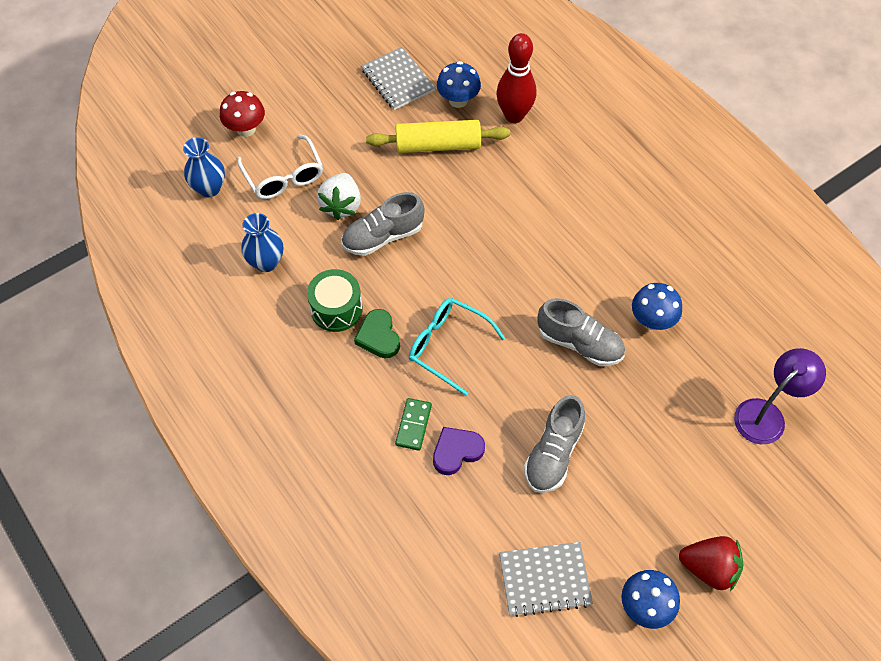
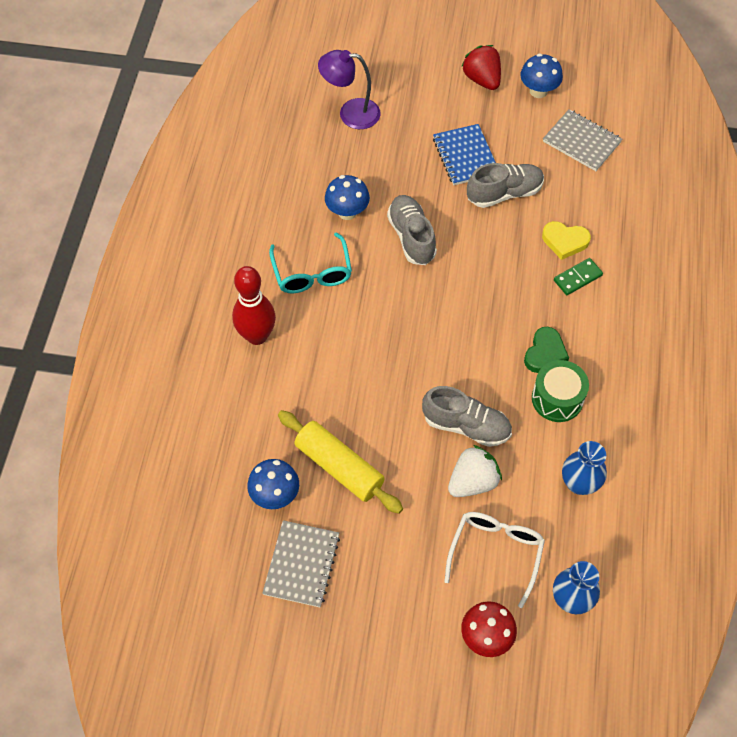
camera: 135 degrees left, 0 degrees up
turquoise glasses [409,298,505,396] -> turquoise glasses moved to [269,232,352,293]
purple heart [433,427,485,475] -> yellow heart [542,221,591,260]
red bowling pin [496,33,536,123] -> red bowling pin moved to [232,266,276,345]
none -> blue notebook [433,124,496,185]

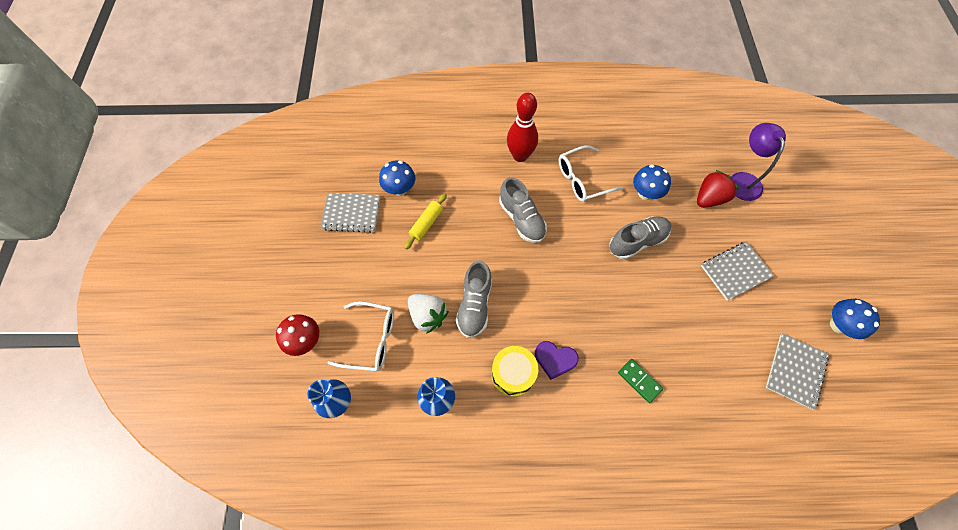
camera: 80 degrees right, 5 degrees up
turquoise glasses [269,232,352,293] -> white glasses [559,145,623,202]
yellow rolling pin [278,410,403,514] -> yellow rolling pin [404,193,447,250], size x0.62
blue notebook [433,124,496,185] -> grey notebook [701,241,774,301]
red strawberry [461,45,501,90] -> red strawberry moved to [697,170,739,208]
grey shoe [467,163,544,208] -> grey shoe moved to [499,177,547,243]
green heart [524,327,569,373] -> purple heart [535,341,578,380]
green drum [532,360,589,422] -> yellow drum [492,346,538,397]
yellow heart [542,221,591,260] -> none

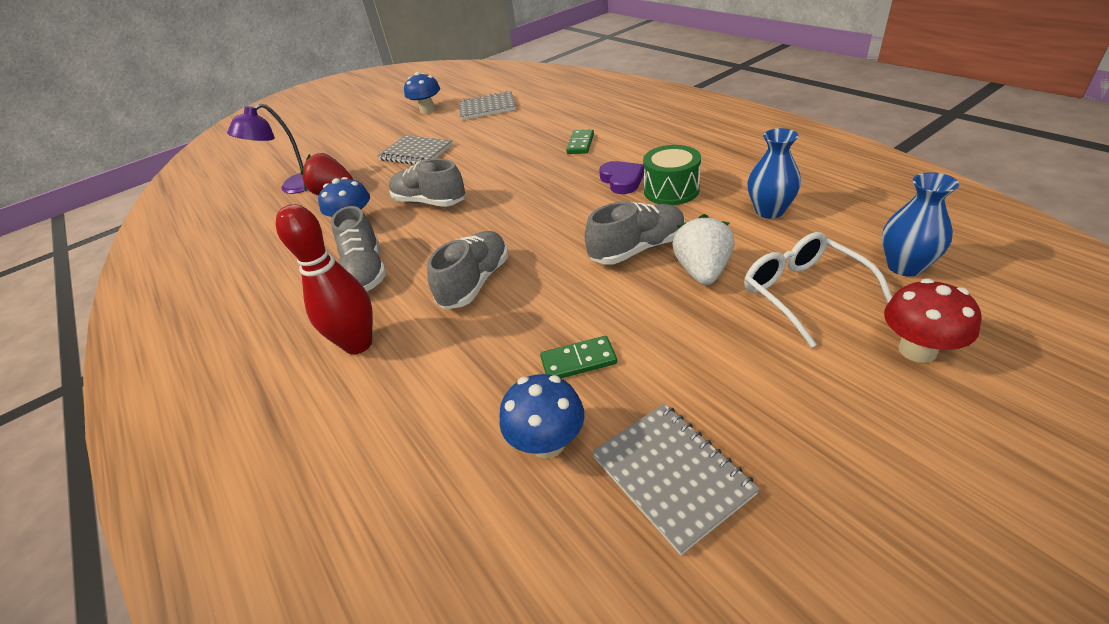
camera: 120 degrees left, 25 degrees down
yellow rolling pin [404,193,447,250] -> green domino [540,336,617,378]
yellow drum [492,346,538,397] -> green drum [643,145,701,205]
white glasses [559,145,623,202] -> grey shoe [331,206,386,292]

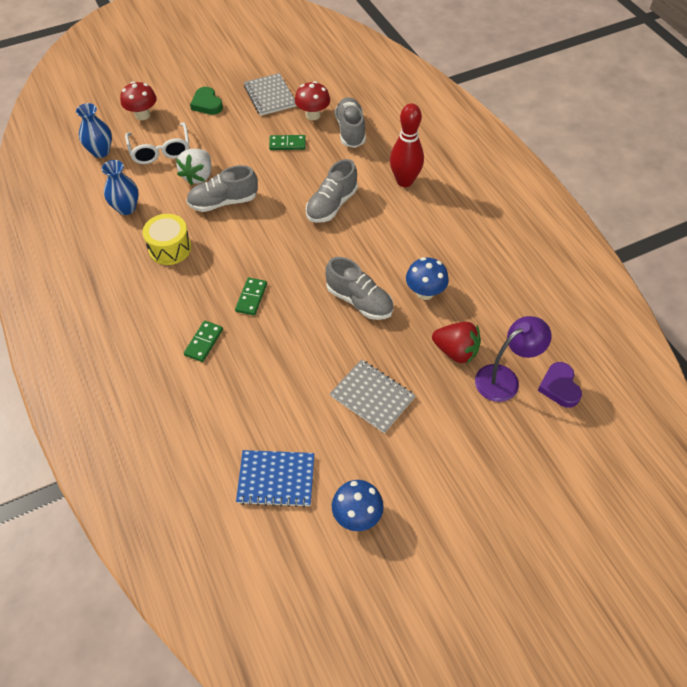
camera: 175 degrees left, 15 degrees up
grey shoe [331,206,386,292] -> grey shoe moved to [335,97,366,148]
grey notebook [459,91,516,120] -> blue notebook [236,450,314,508]
blue mushroom [499,374,585,459] -> red mushroom [295,81,330,120]
purple heart [599,161,644,194] -> purple heart moved to [538,362,582,408]
green drum [643,145,701,205] -> yellow drum [143,214,191,265]
none -> green heart [190,87,223,115]
none -> green domino [235,277,267,315]

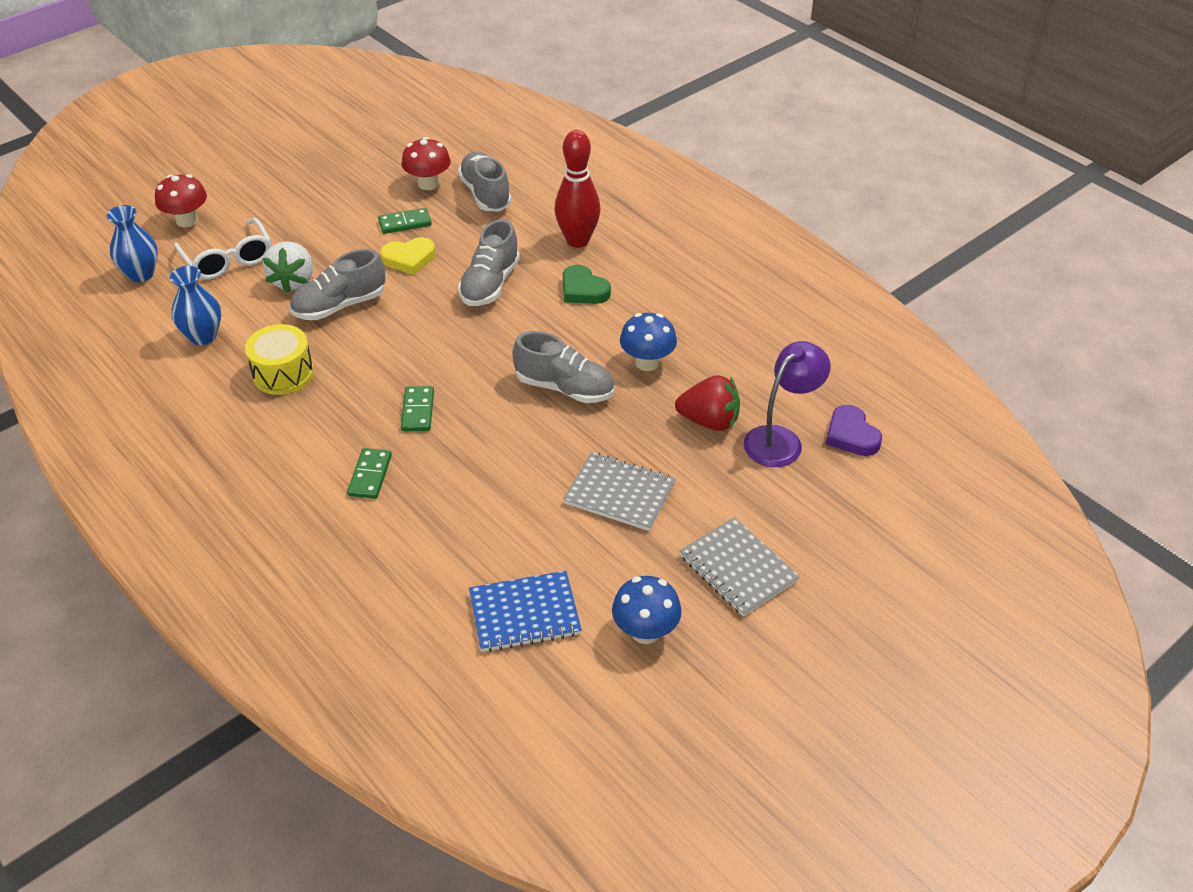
camera: 15 degrees left, 10 degrees down
green heart [190,87,223,115] -> green heart moved to [563,265,611,304]
grey notebook [244,73,296,116] -> grey notebook moved to [680,517,799,617]
none -> yellow heart [380,237,435,275]

